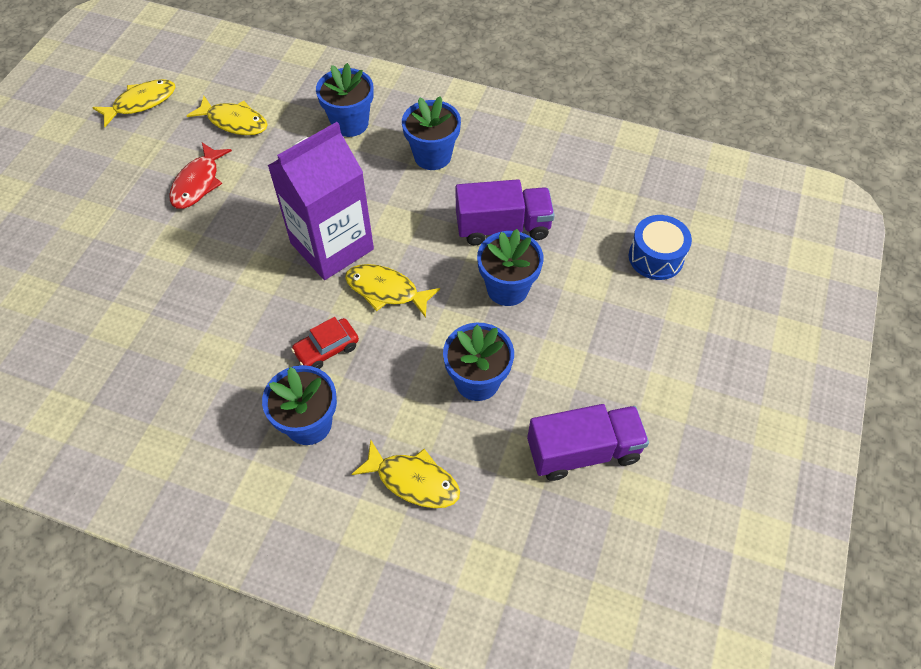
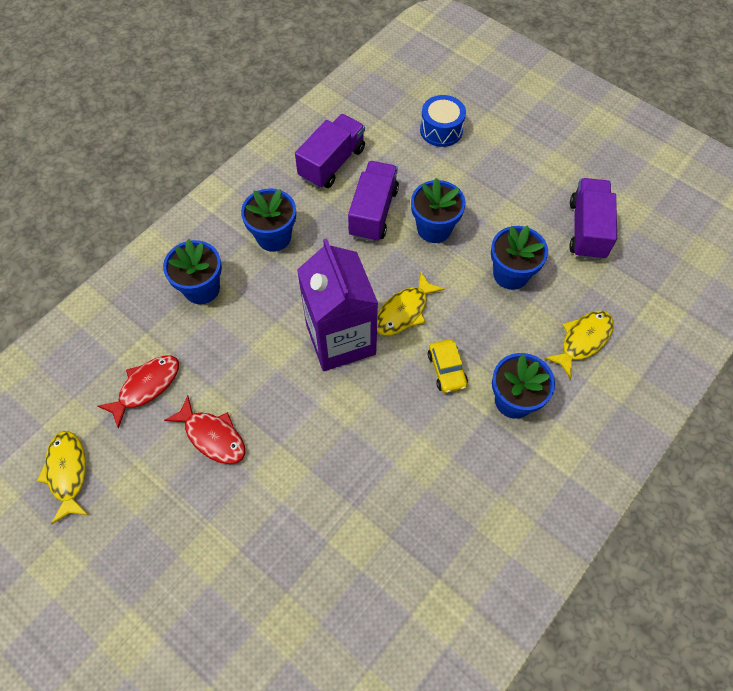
camera: 70 degrees left, 5 degrees up
yellow fish [187,96,268,135] -> red fish [97,356,179,429]
red car [291,317,359,369] -> yellow car [428,339,468,393]
none -> purple truck [295,114,365,188]

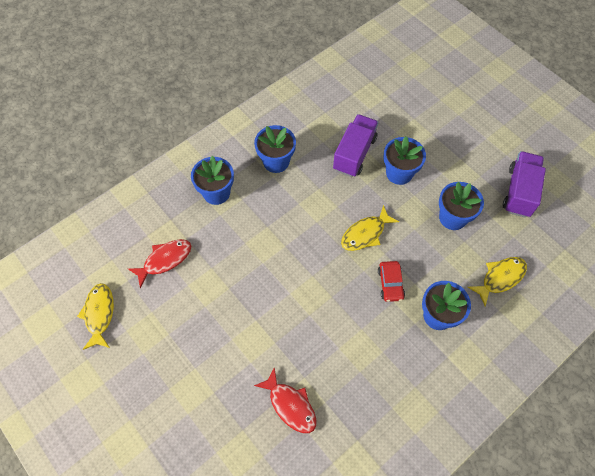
camera: 10 degrees right, 0 degrees up
red fish [164,396,245,464] -> red fish moved to [254,367,317,433]
purple truck [295,114,365,188] -> none
purple carton [297,238,378,371] -> none
blue drum [420,95,466,147] -> none
yellow car [428,339,468,393] -> red car [378,261,405,302]

